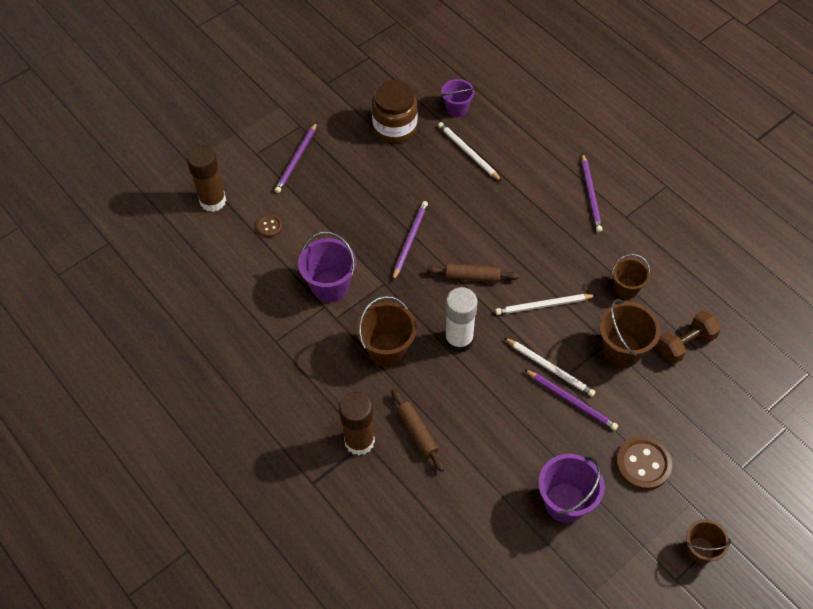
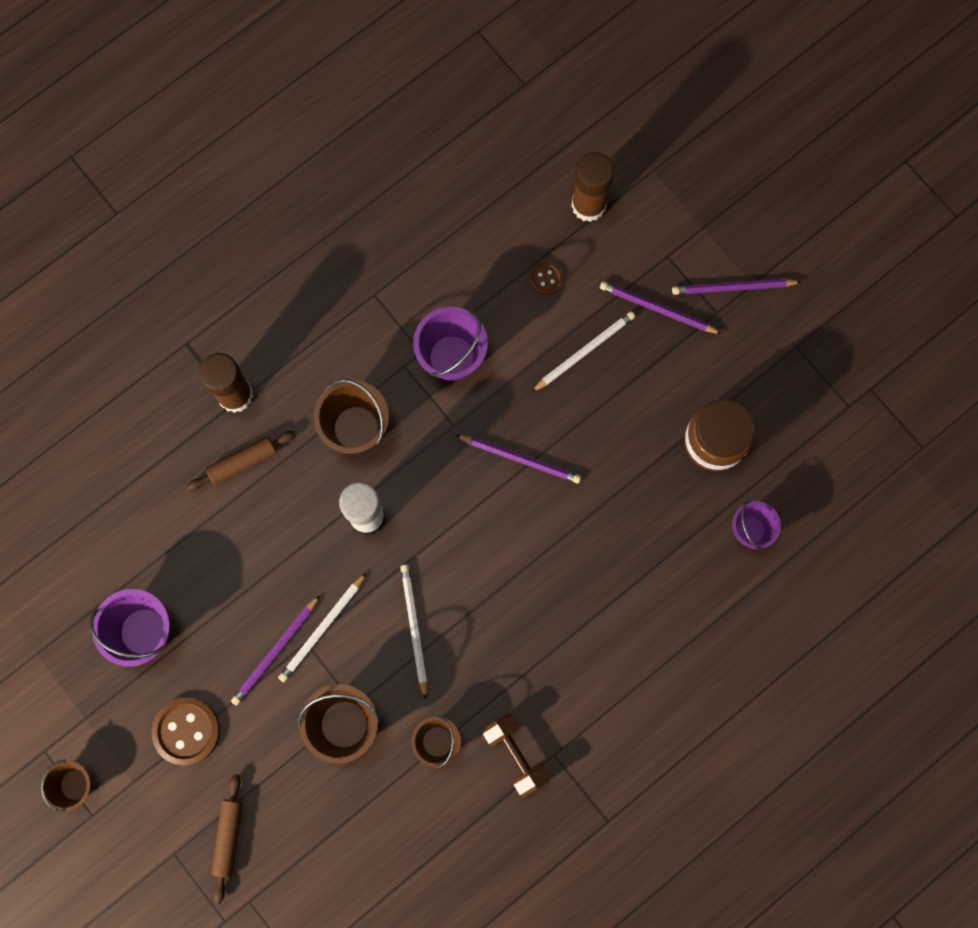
camera: 90 degrees right, 20 degrees up
brown rolling pin [427,263,519,282] -> brown rolling pin moved to [211,774,243,903]
white pencil [438,122,502,181] -> white pencil moved to [532,311,635,392]
purple pencil [582,153,603,232] -> purple pencil moved to [672,279,801,295]
brown dumbbell [657,310,721,364] -> brown dumbbell moved to [482,713,550,797]

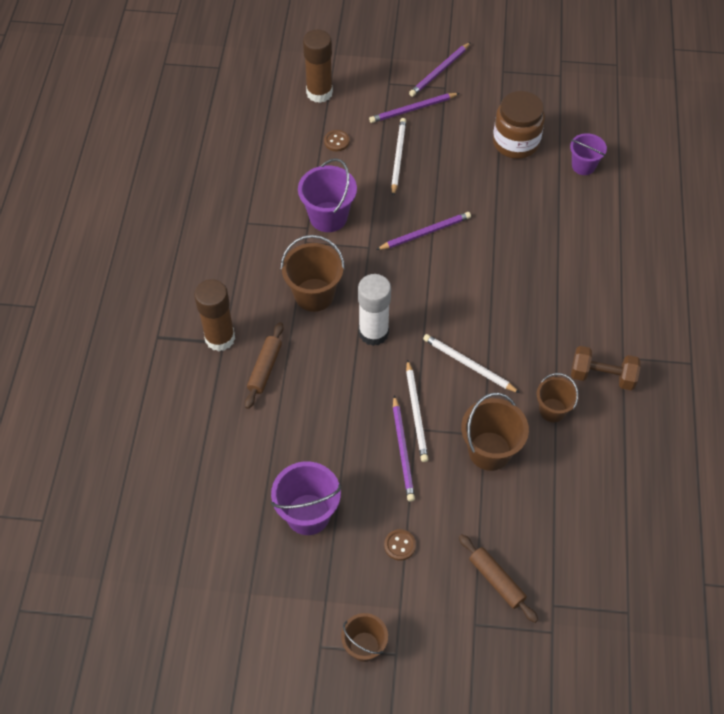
camera: 45 degrees left, 20 degrees down
brown button [152,697,220,765] -> brown button [384,529,416,561], size x0.53

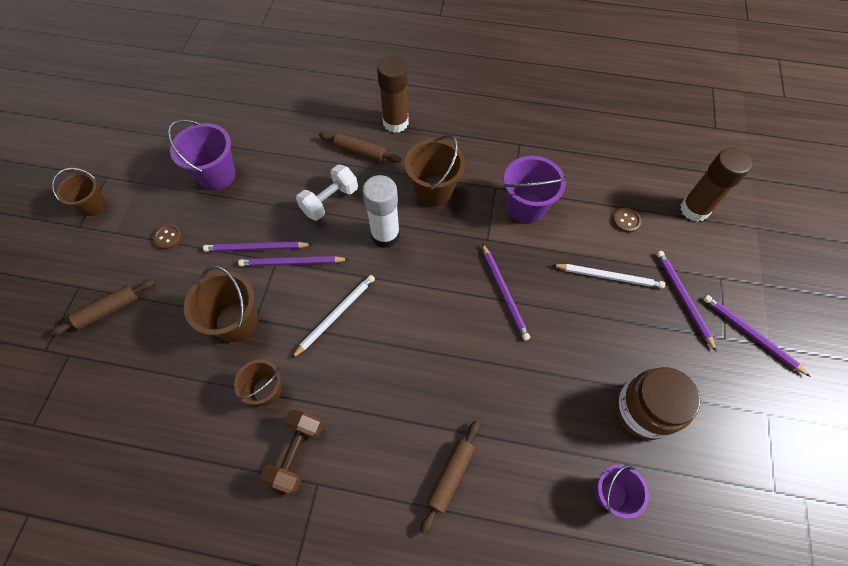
camera: 95 degrees right, 5 degrees up
white pencil [406,359,428,462] -> purple pencil [238,256,349,266]
none -> white dumbbell [296,165,358,220]
none -> brown rolling pin [420,420,480,535]

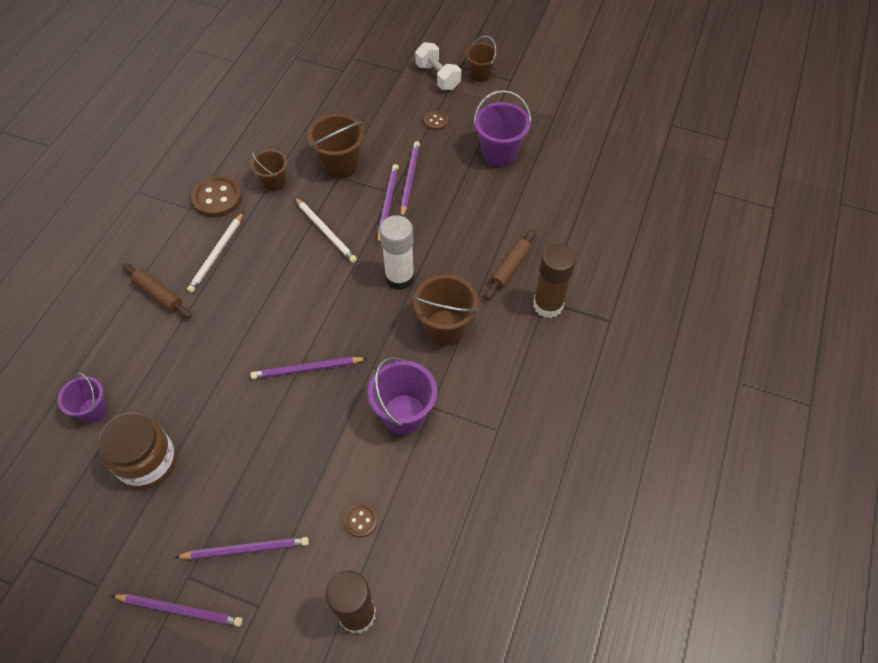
camera: 100 degrees right, 5 degrees down
brown rolling pin [50,279,155,336] -> none
brown dumbbell [260,409,323,494] -> brown button [191,175,242,217]
white dumbbell [296,165,358,220] -> white dumbbell moved to [415,42,461,90]
white pencil [553,264,665,289] -> white pencil moved to [187,212,244,293]
purple pencil [703,295,811,377] -> purple pencil turned 45 degrees clockwise [111,594,243,627]

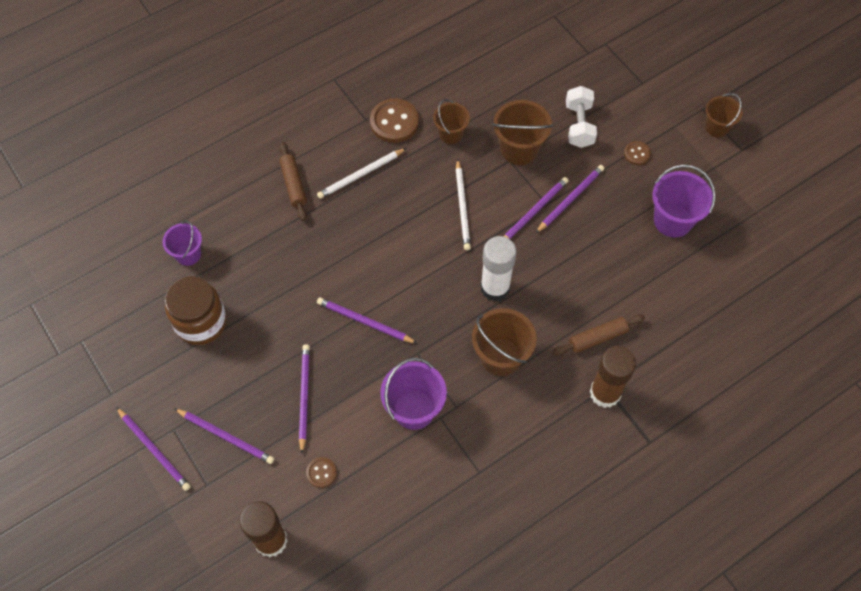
camera: 35 degrees right, 5 degrees up
white dumbbell [415,42,461,90] -> white dumbbell moved to [566,86,597,148]
none -> purple pencil [299,344,310,453]

